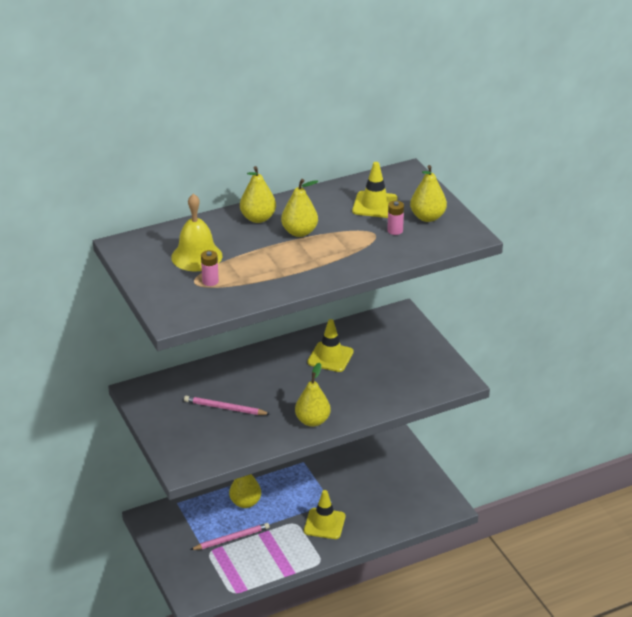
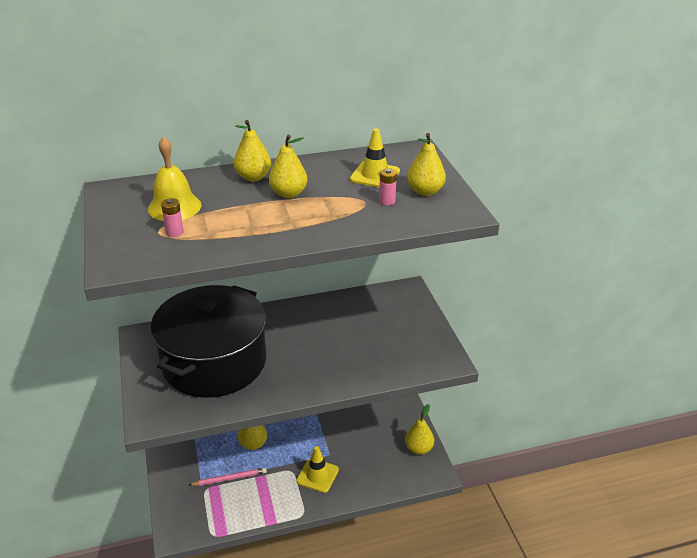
camera: 10 degrees right, 0 degrees up
pink pencil [184,396,270,415] -> black pot [151,285,266,398]
yellow pear [295,363,331,427] -> yellow pear moved to [405,404,434,455]
yellow traffic cone [307,319,354,372] -> none

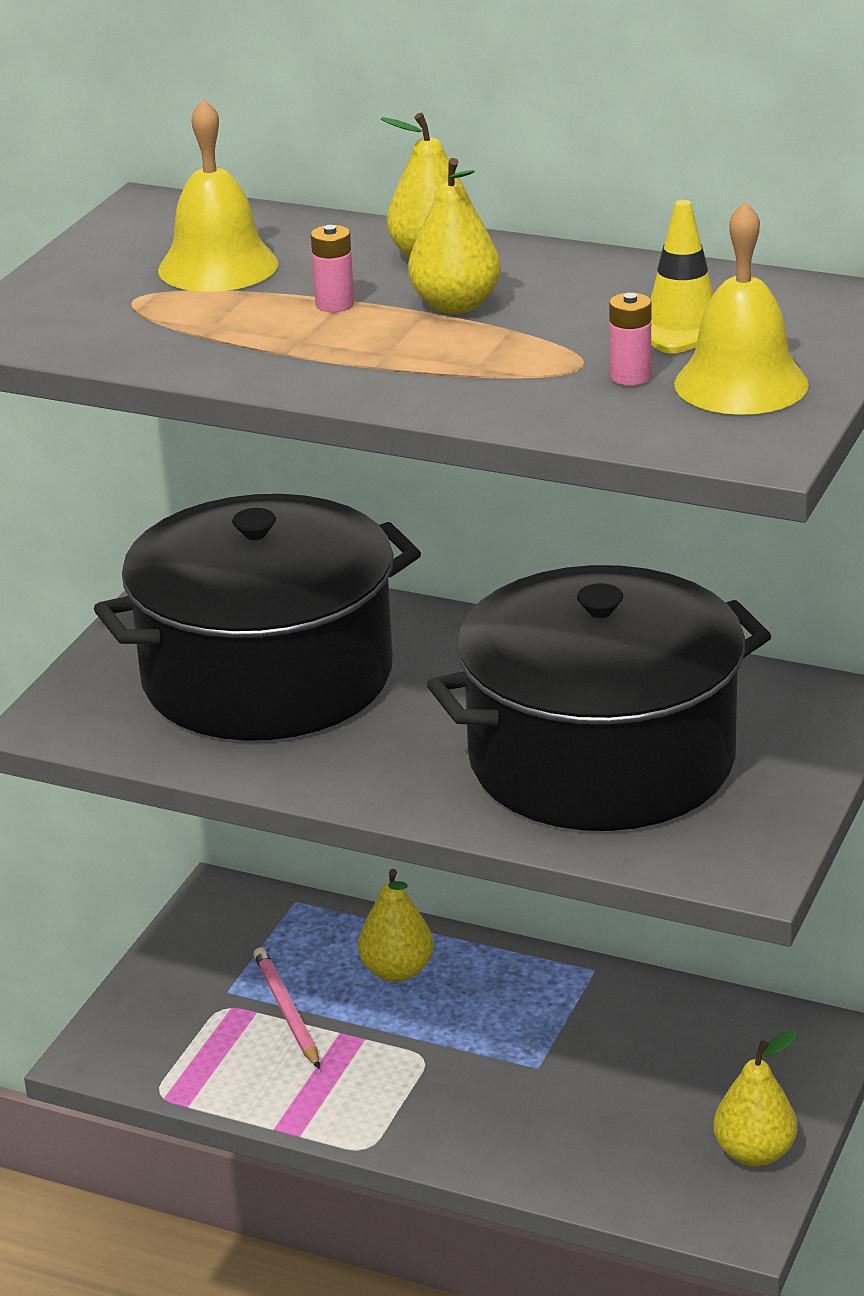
camera: 40 degrees right, 5 degrees down
pink battery [161,198,184,237] -> pink battery moved to [311,225,354,312]
pink pencil [189,468,267,486] -> pink pencil turned 135 degrees counterclockwise [253,947,320,1069]
yellow traffic cone [296,446,339,493] -> none
yellow pear [407,133,446,196] -> yellow bell [674,202,809,415]
none -> black pot [427,565,771,831]

